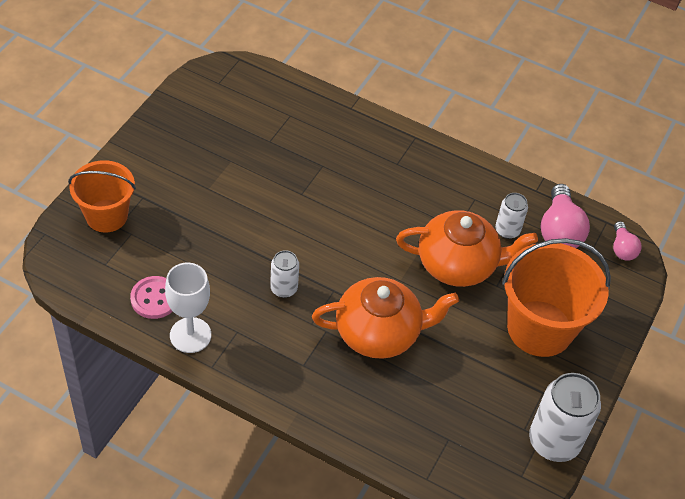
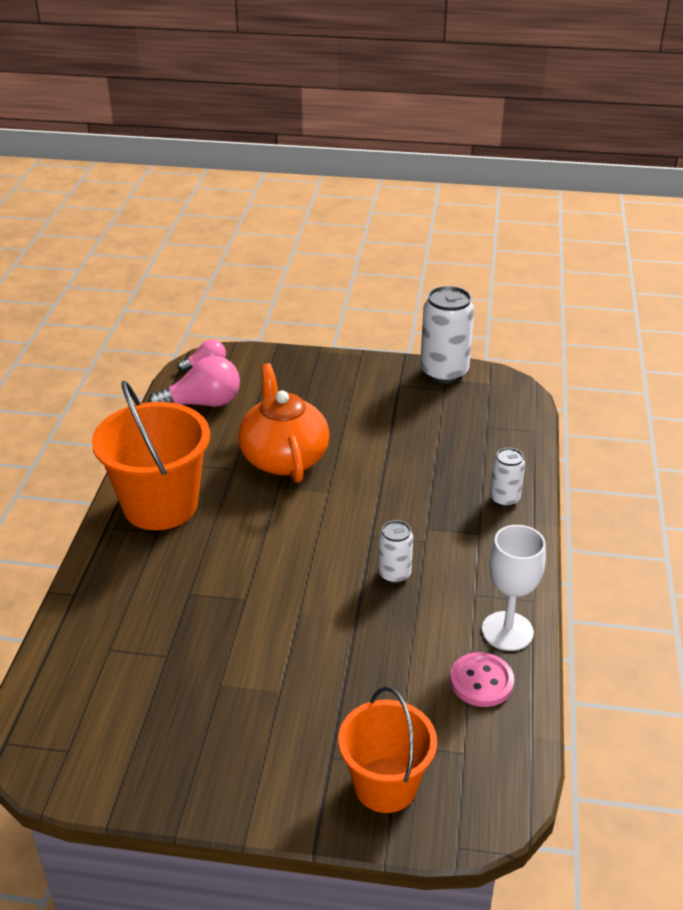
camera: 105 degrees left, 15 degrees down
orange teapot [312,277,459,359] -> none
white can [495,193,528,239] -> white can moved to [490,448,525,507]
orange bucket [502,238,611,357] -> orange bucket moved to [92,380,210,530]

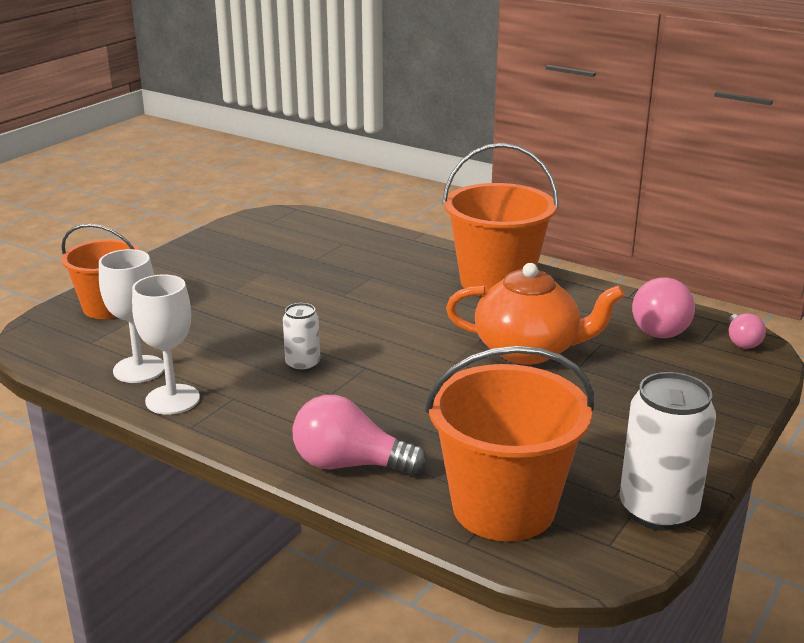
camera: 115 degrees right, 10 degrees down
pink button [450,652,514,707] -> white goblet [99,249,164,383]
white can [490,448,525,507] -> pink light bulb [292,395,427,475]
none -> orange bucket [425,346,594,541]

